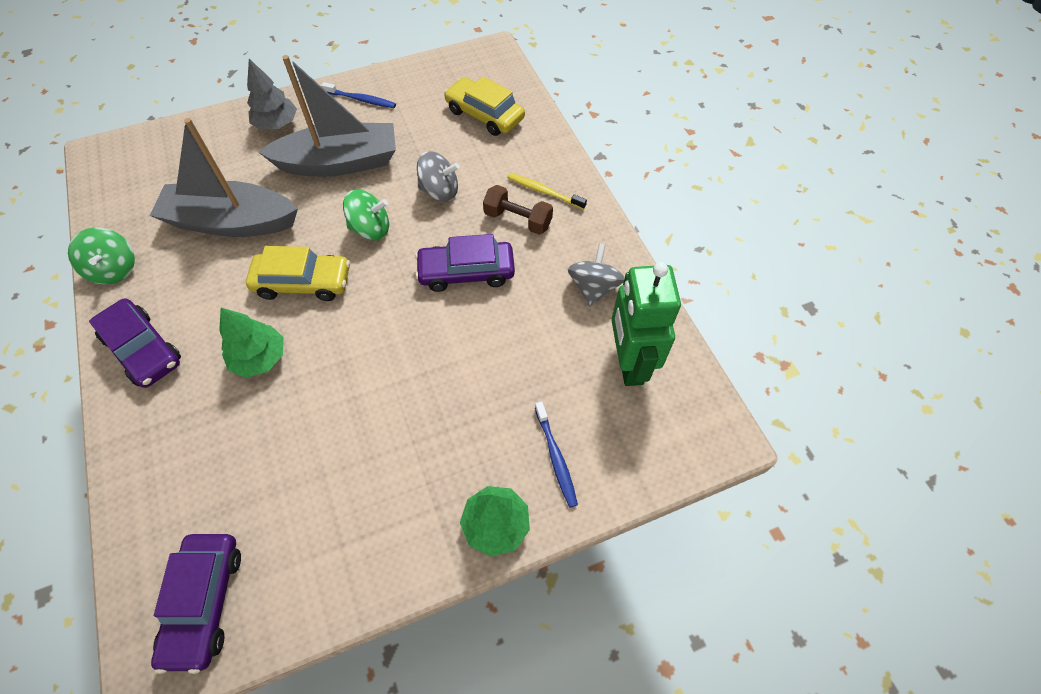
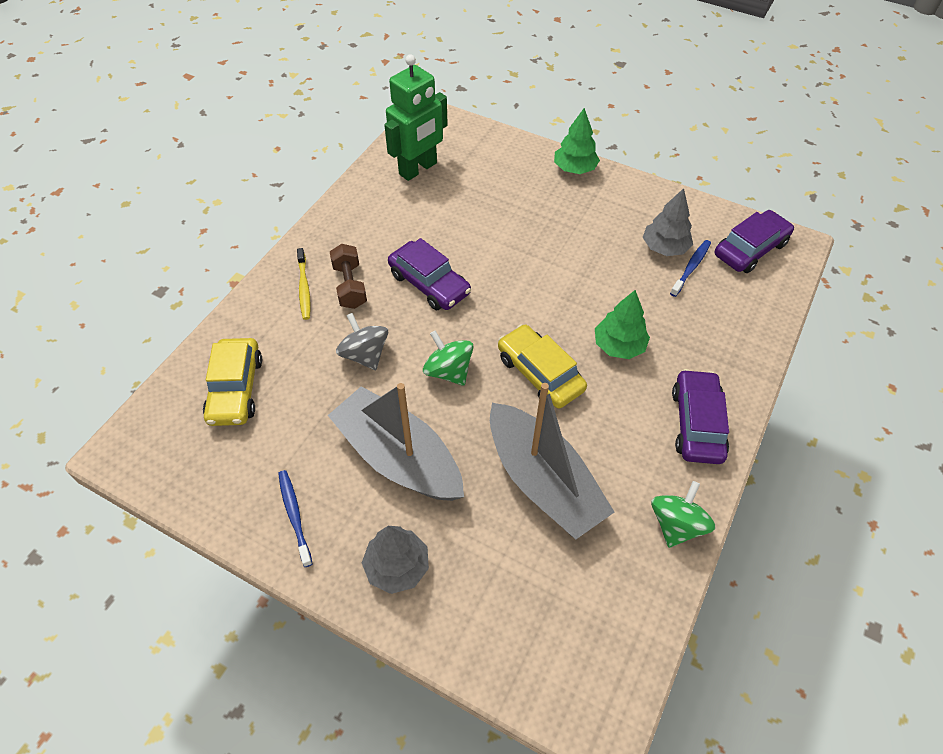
camera: 130 degrees left, 5 degrees down
blue toothbrush [535,401,578,508] -> blue toothbrush moved to [670,240,711,297]
grey spinning top [568,243,624,307] -> none
none -> grey tree [643,188,693,256]

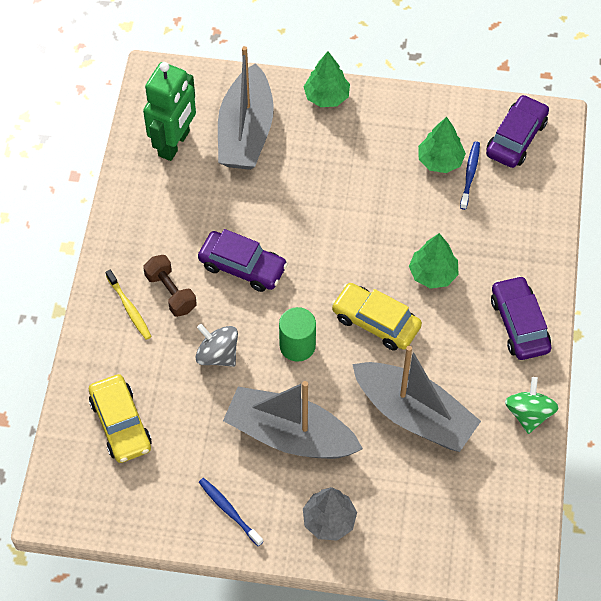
camera: 20 degrees left, 5 degrees up
green spinning top [423,330,474,386] -> green cylinder [279,307,316,362]
grey tree [643,188,693,256] -> green tree [418,117,466,173]
none -> grey boat [218,46,274,170]

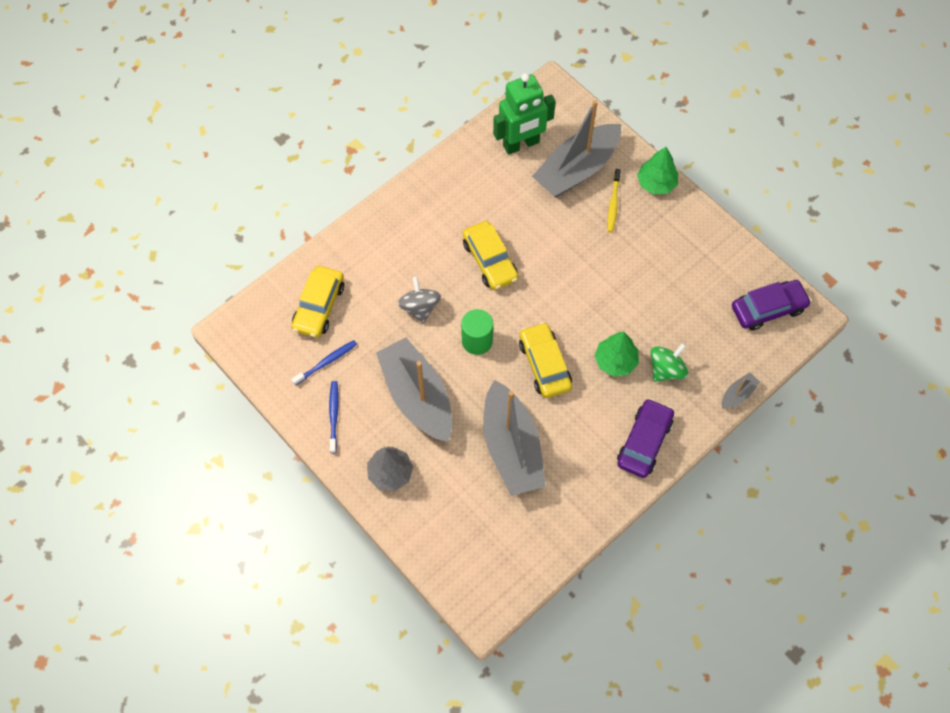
camera: 40 degrees right, 5 degrees up
yellow toothbrush [105,270,152,340] -> yellow toothbrush moved to [607,169,621,232]
brown dumbbell [143,255,197,317] -> none
purple car [198,229,288,292] -> yellow car [463,221,519,290]
green tree [418,117,466,173] -> none
blue toothbrush [460,141,480,210] -> blue toothbrush moved to [291,340,357,386]
green spinning top [505,377,559,434] -> green spinning top moved to [650,343,688,382]
none -> grey boat [722,372,760,409]

